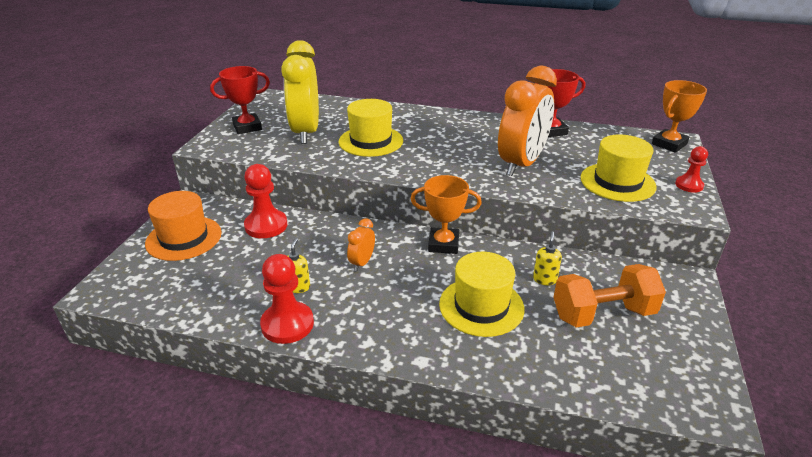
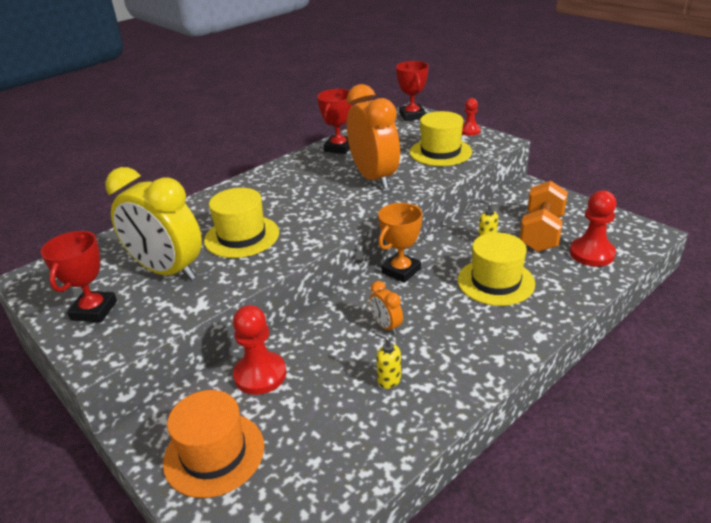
camera: 55 degrees left, 0 degrees up
red pawn [260,254,314,344] -> red pawn moved to [570,190,617,267]
orange trophy [652,80,707,153] -> red trophy [396,61,429,121]

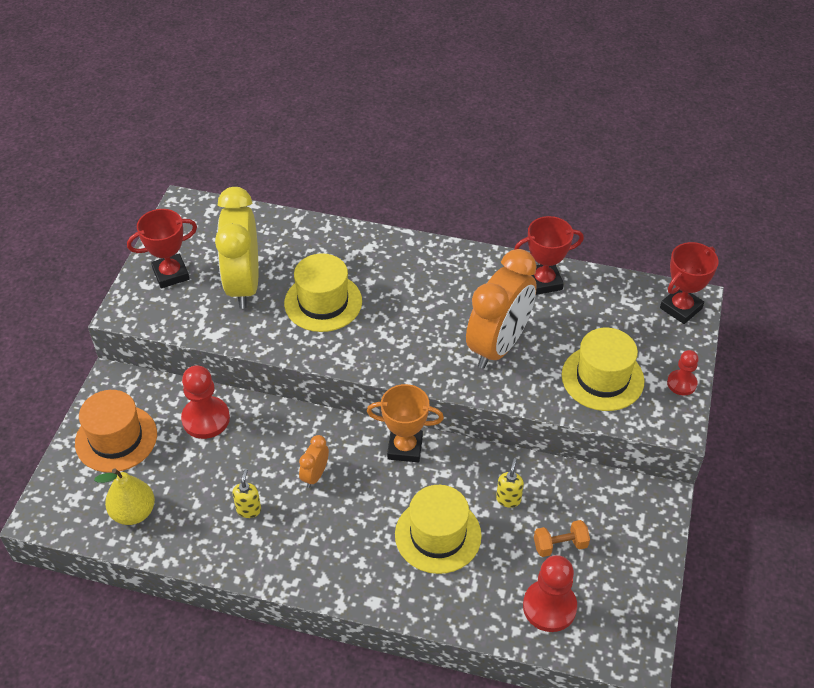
camera: 55 degrees right, 15 degrees up
orange dumbbell [520,181,568,252] -> orange dumbbell [534,520,590,557], size x0.53
none -> yellow pear [94,468,155,525]

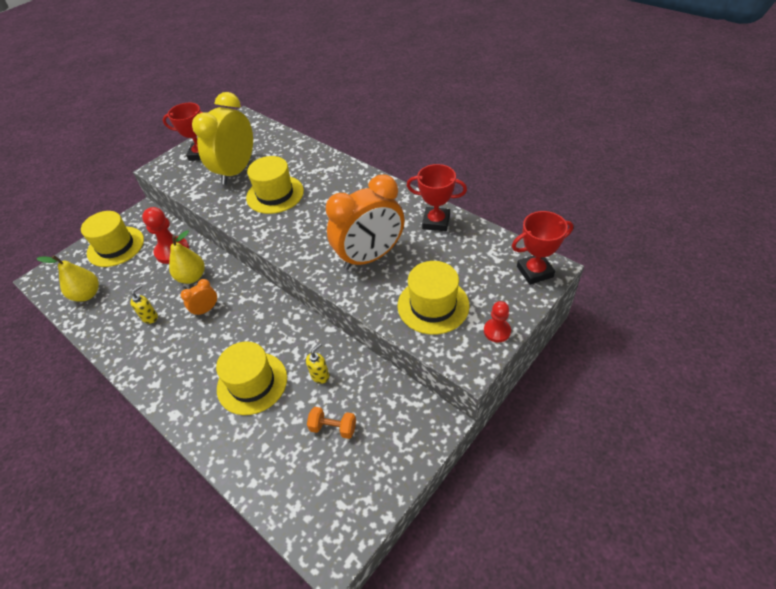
camera: 30 degrees right, 0 degrees up
orange hat [75,390,157,473] -> yellow hat [81,211,144,267]
orange trophy [367,384,444,462] -> none
red pawn [523,555,577,632] -> none
none -> yellow pear [169,230,205,284]

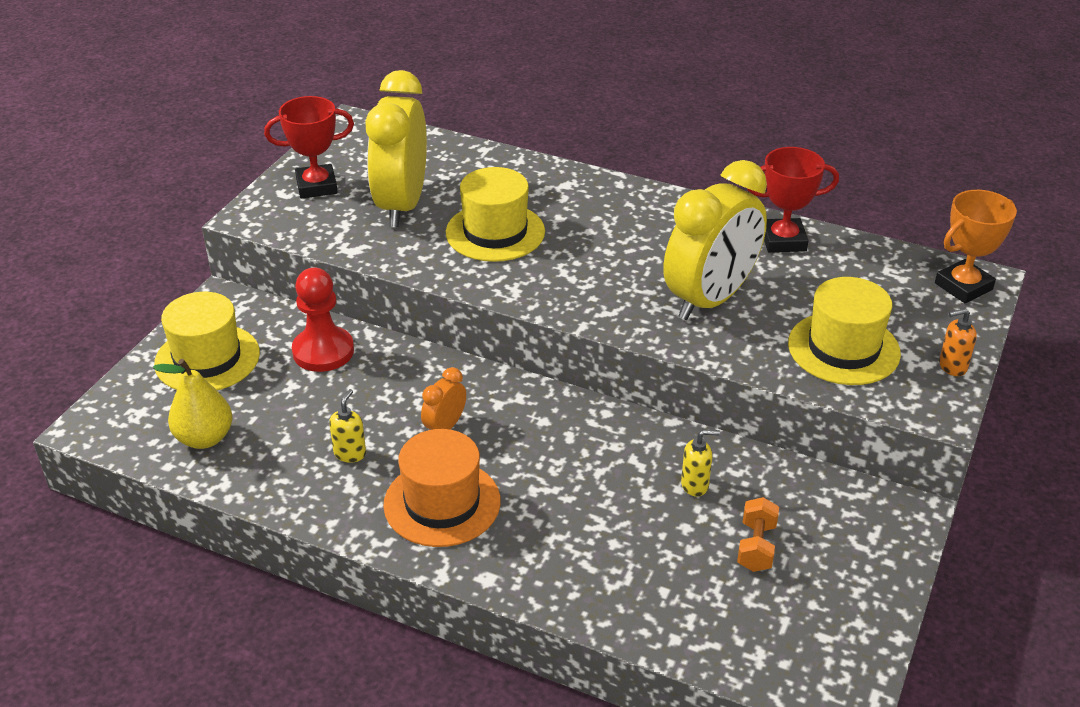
camera: 20 degrees left, 10 degrees down
yellow pear [169,230,205,284] -> none
yellow hat [216,341,287,415] -> none
yellow soap dispenser [306,343,329,384] -> yellow soap dispenser turned 60 degrees clockwise [681,430,720,497]
orange dumbbell [307,407,356,439] -> orange dumbbell turned 75 degrees counterclockwise [737,497,779,572]
orange clock [326,174,404,269] -> yellow clock [663,160,767,320]
red pawn [484,301,511,342] -> orange soap dispenser [939,308,977,376]
red trophy [512,211,574,285] -> orange trophy [935,190,1017,303]
none -> orange hat [383,429,501,547]

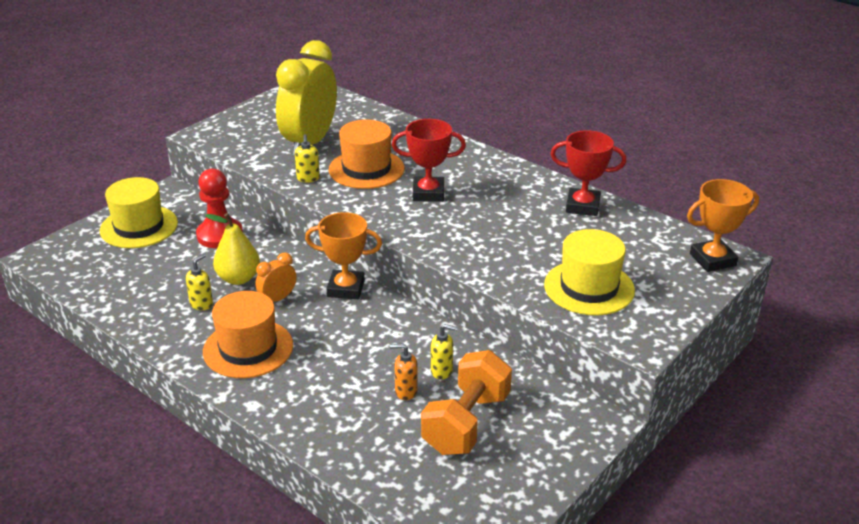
camera: 15 degrees right, 5 degrees down
yellow pear [153,359,233,449] -> yellow pear moved to [205,213,260,285]
red trophy [264,96,354,199] -> red trophy moved to [392,119,466,202]
yellow hat [446,167,545,262] -> orange hat [329,120,405,189]
yellow clock [663,160,767,320] -> none
orange dumbbell [737,497,779,572] -> orange dumbbell [421,350,512,455], size x1.88
orange soap dispenser [939,308,977,376] -> orange soap dispenser moved to [390,343,418,400]
none -> yellow soap dispenser [295,134,320,183]
none -> orange trophy [305,212,382,299]

